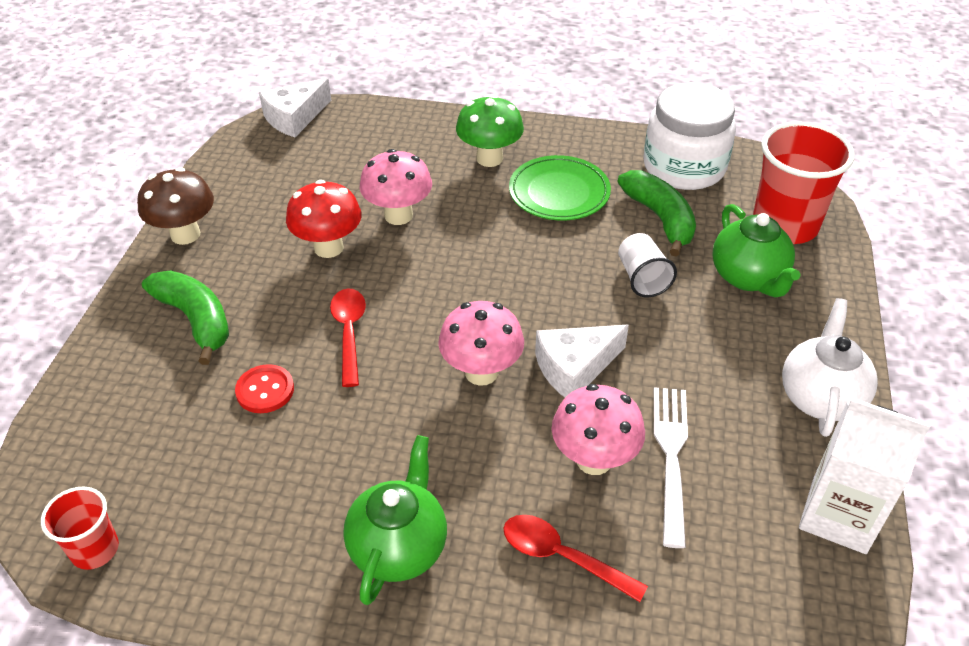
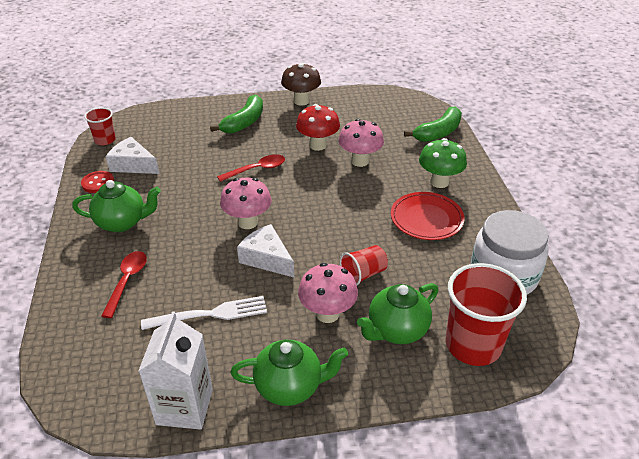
camera: 70 degrees right, 5 degrees down
red button [235,364,294,413] -> red button moved to [81,171,114,193]
white cheese [259,78,331,137] -> white cheese moved to [106,137,160,174]
green plate [509,155,611,220] -> red plate [391,192,465,240]
pink mushroom [552,384,645,475] -> pink mushroom moved to [298,263,358,323]
green banana [618,170,696,257] -> green banana moved to [404,106,462,142]
white cup [618,233,677,297] -> red cup [340,245,388,285]
white teapot [782,298,878,437] -> green teapot [230,340,348,406]

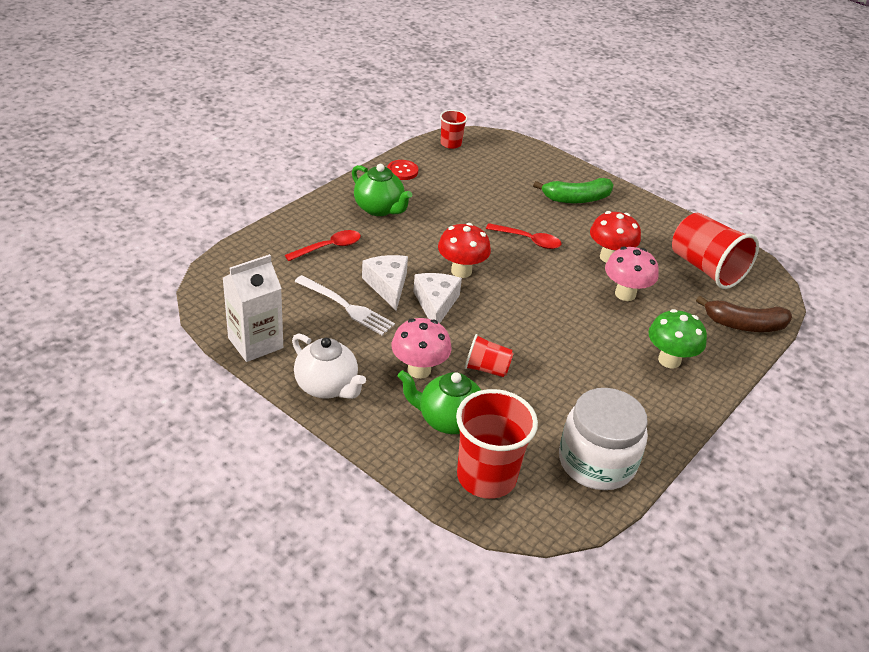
camera: 45 degrees right, 0 degrees up
white cheese [106,137,160,174] -> white cheese moved to [362,255,408,311]
pink mushroom [220,178,271,229] -> red mushroom [438,223,491,278]
green teapot [230,340,348,406] -> white teapot [292,333,366,399]
brown mushroom [281,63,321,106] -> none
red plate [391,192,465,240] -> none
green banana [404,106,462,142] -> brown banana [696,296,792,332]
none -> red cup [672,213,759,289]

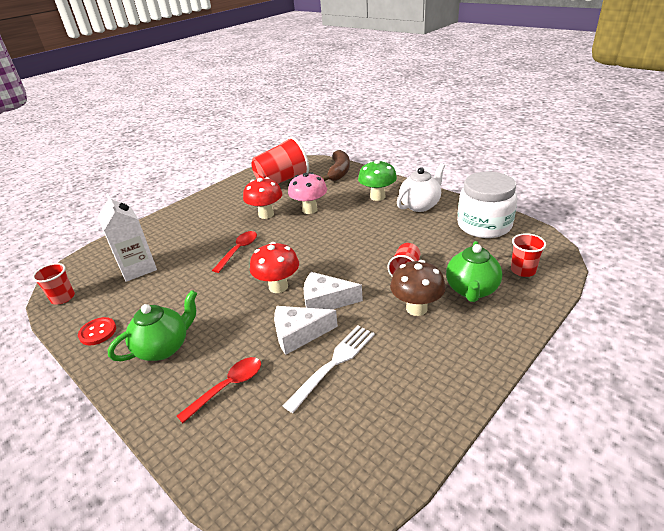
camera: 80 degrees left, 5 degrees down
white carton [223,254,283,362] -> white carton moved to [97,193,157,282]
red spoon [285,230,361,261] -> red spoon turned 75 degrees clockwise [177,357,261,423]
white teapot [292,333,366,399] -> white teapot moved to [397,163,445,212]
pink mushroom [392,318,452,379] -> brown mushroom [390,260,446,316]
red cup [456,389,538,499] -> red cup [511,233,546,277], size x0.53
green banana [533,178,614,203] -> none

